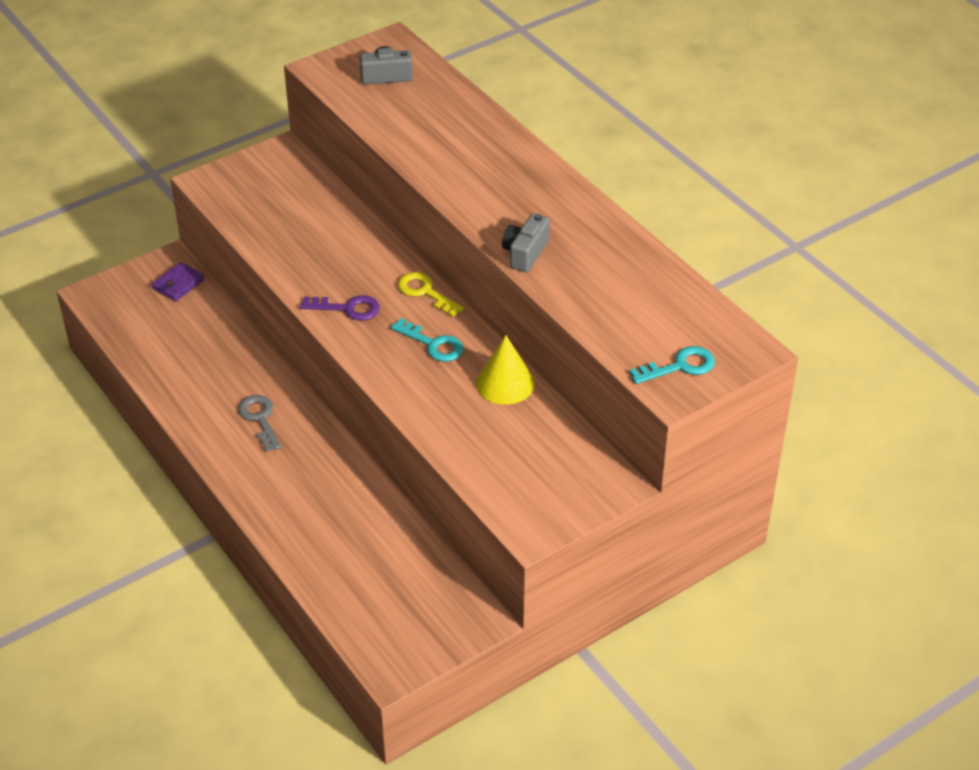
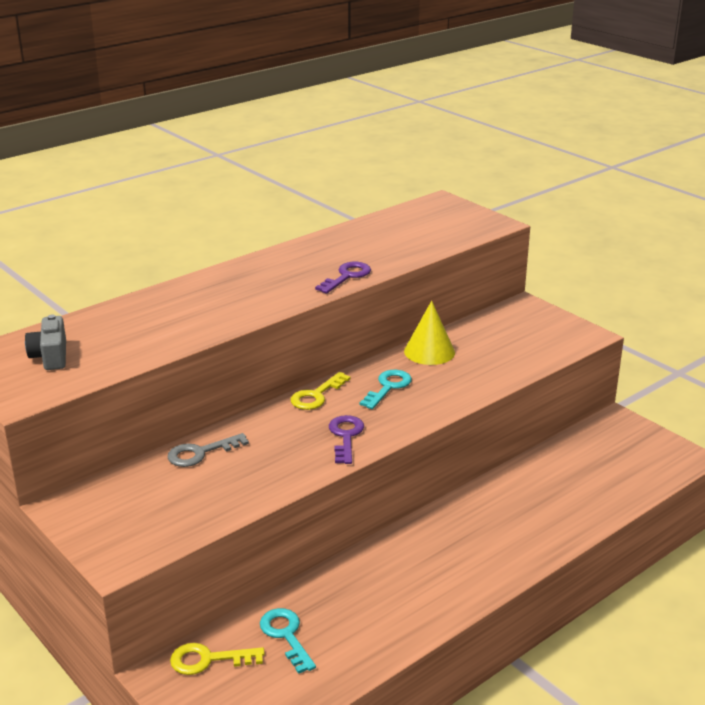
camera: 95 degrees left, 15 degrees down
purple wallet [151,262,205,302] -> yellow key [170,643,265,675]
grey key [238,395,281,452] -> grey key moved to [167,433,249,467]
grey camera [502,213,550,272] -> purple key [315,262,371,294]
turquoise key [629,346,715,384] -> turquoise key moved to [260,608,316,674]

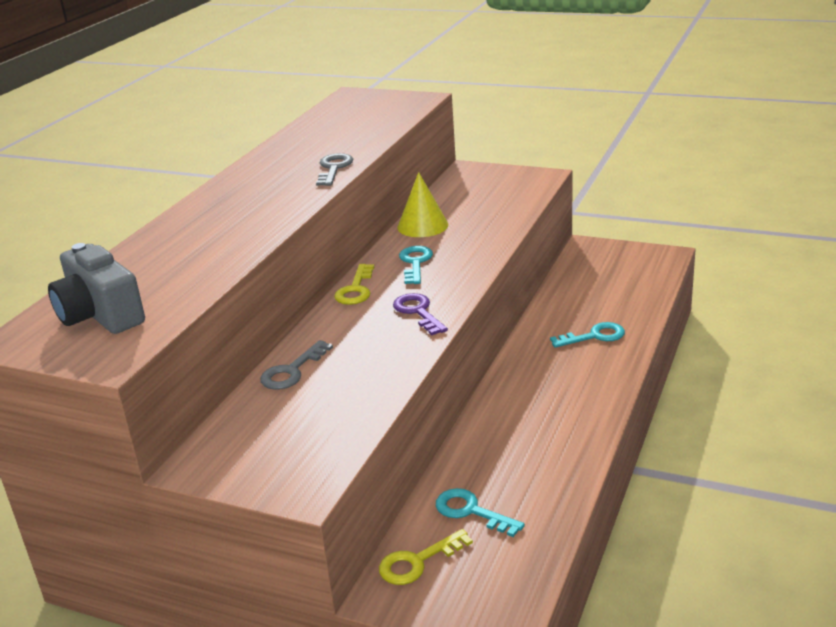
camera: 25 degrees left, 0 degrees up
grey camera [25,315,66,370] -> grey camera [48,243,145,334], size x1.53
purple key [315,262,371,294] -> grey key [316,153,353,186]
none -> turquoise key [550,322,625,348]

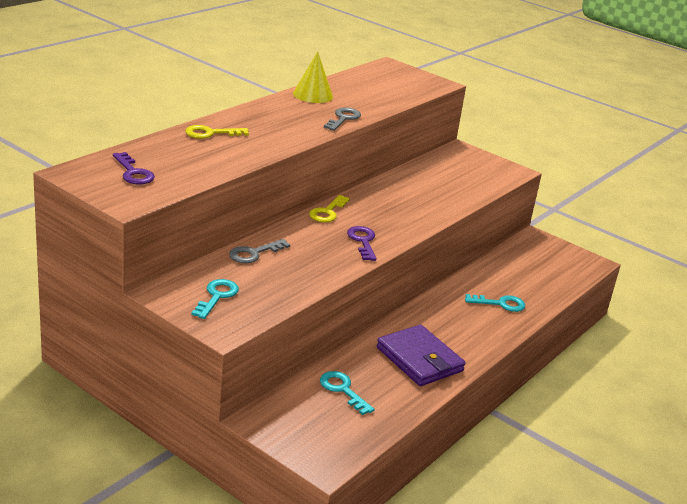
camera: 10 degrees right, 0 degrees up
grey camera [48,243,145,334] -> purple key [113,152,155,185]
yellow key [379,529,473,585] -> yellow key moved to [185,125,249,139]
yellow cone [397,172,448,237] -> yellow cone moved to [293,51,333,103]
turquoise key [399,246,433,284] -> turquoise key moved to [191,279,239,319]
none -> purple wallet [377,325,465,386]

